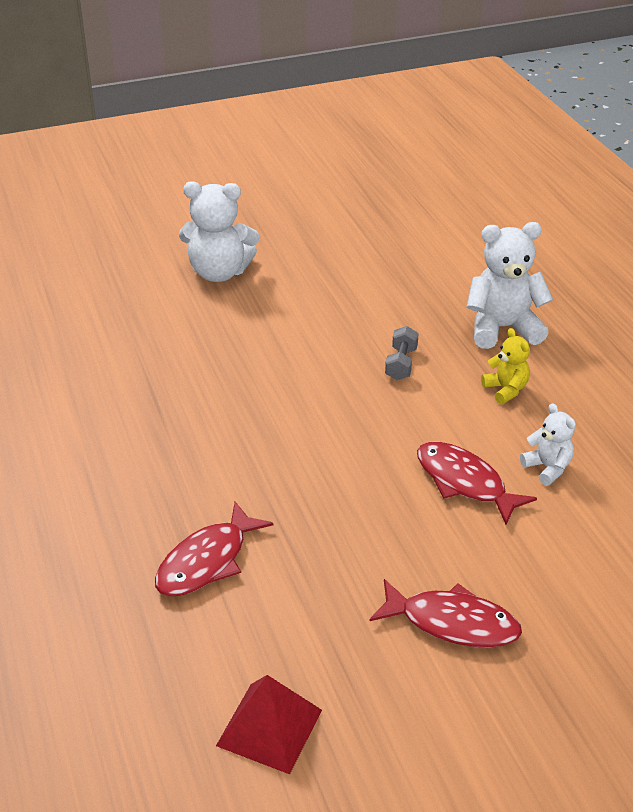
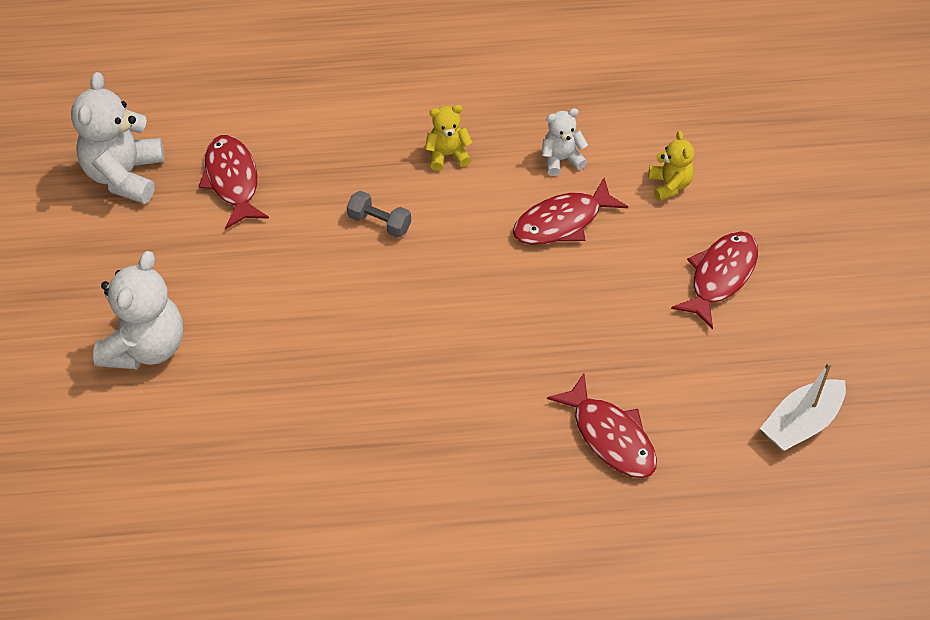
camera: 75 degrees left, 15 degrees up
red pyramid [216,675,322,774] -> white boat [760,362,846,451]
white teddy bear [467,222,553,349] -> white teddy bear moved to [71,72,164,204]
none -> red fish [198,135,269,229]
none -> yellow teddy bear [649,131,695,201]

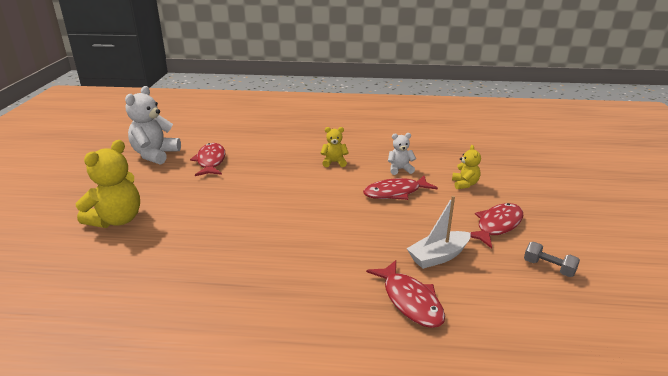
camera: 10 degrees right, 25 degrees down
white teddy bear [93,251,183,369] -> yellow teddy bear [76,140,140,228]
grey dumbbell [347,191,411,238] -> grey dumbbell moved to [524,242,580,277]
white boat [760,362,846,451] -> white boat moved to [406,196,471,269]

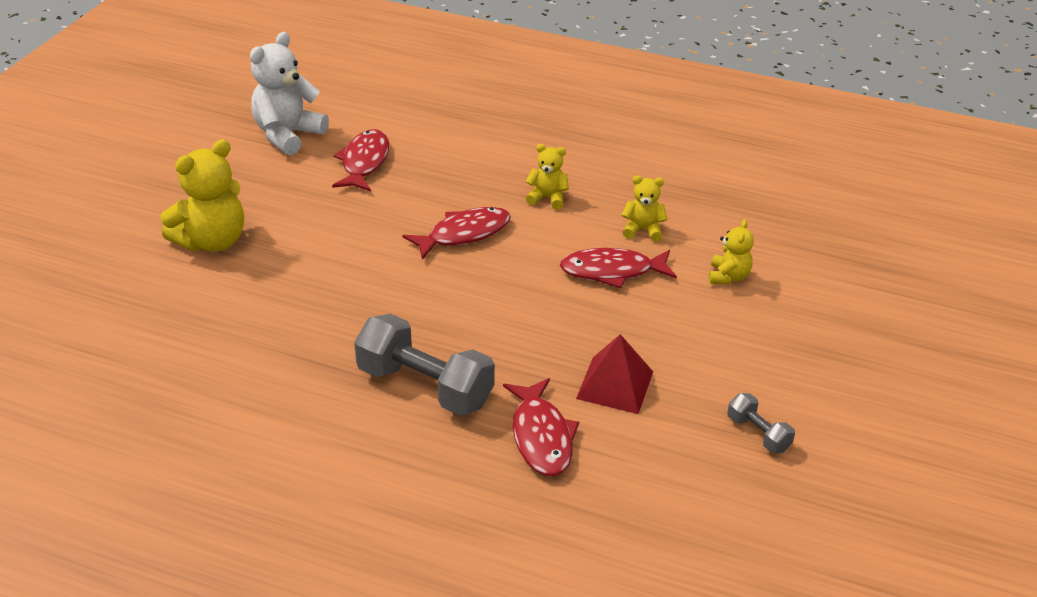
camera: 15 degrees right, 10 degrees up
white teddy bear [388,133,416,175] -> yellow teddy bear [621,175,667,242]
white boat [406,196,471,269] -> red pyramid [576,334,653,414]
red fish [470,203,523,249] -> red fish moved to [402,207,511,260]
none -> grey dumbbell [354,314,495,416]

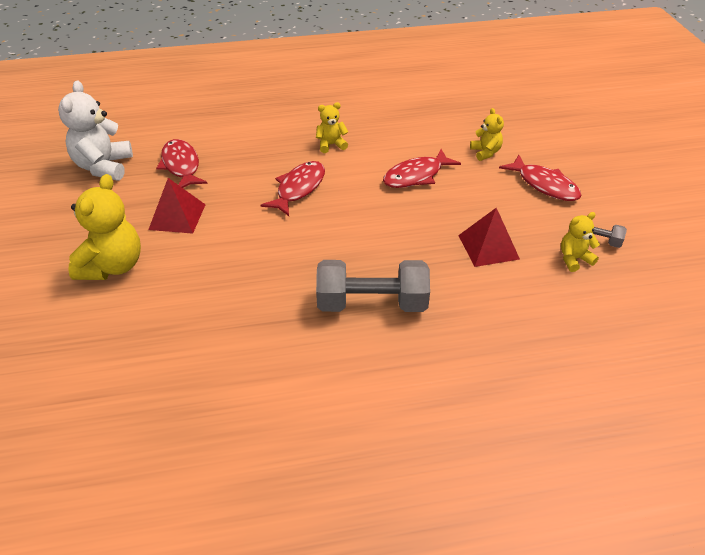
camera: 30 degrees left, 5 degrees up
red fish [503,378,579,476] -> red fish moved to [499,155,582,201]
yellow teddy bear [621,175,667,242] -> yellow teddy bear moved to [561,212,600,272]
none -> red pyramid [148,178,206,234]

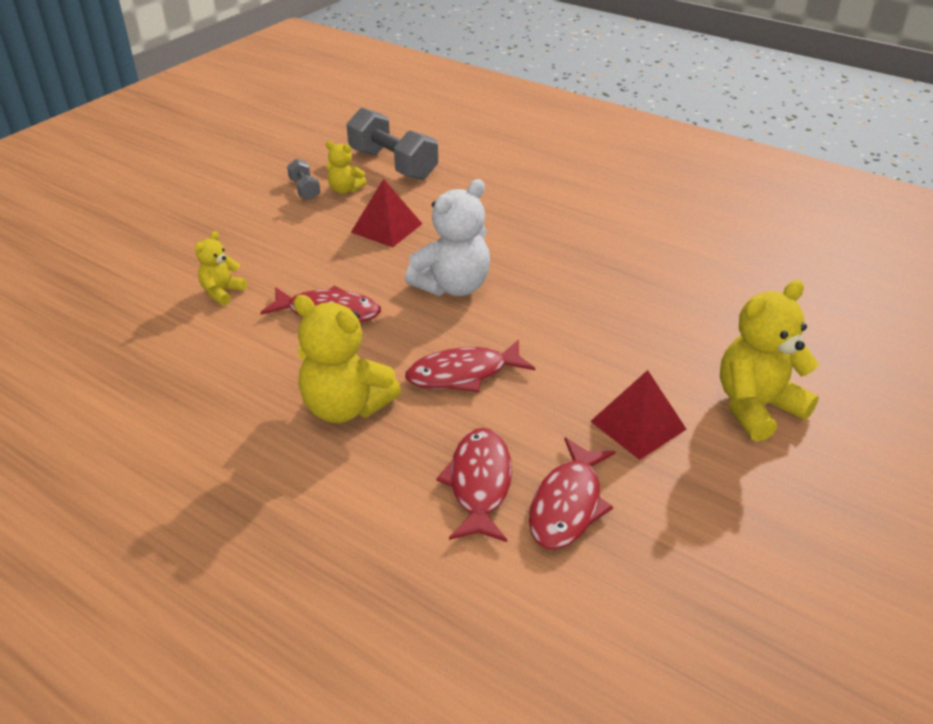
camera: 135 degrees left, 5 degrees down
white teddy bear [58,80,133,180] -> white teddy bear moved to [405,179,490,296]
yellow teddy bear [316,102,348,153] -> yellow teddy bear [293,295,401,423], size x1.86
grey dumbbell [316,260,430,312] -> grey dumbbell moved to [346,108,438,180]
red fish [499,155,582,201] -> red fish moved to [436,428,512,542]

